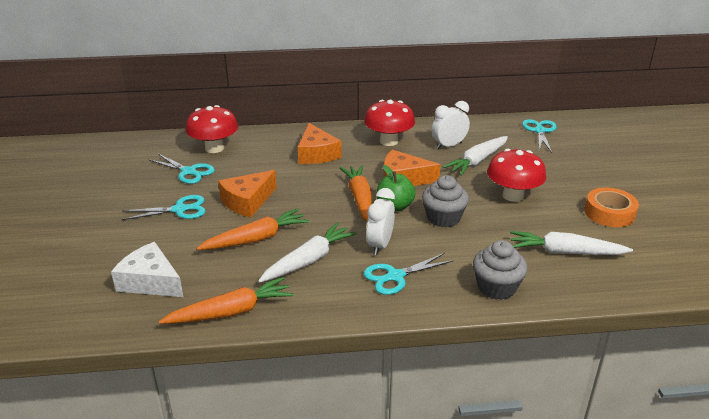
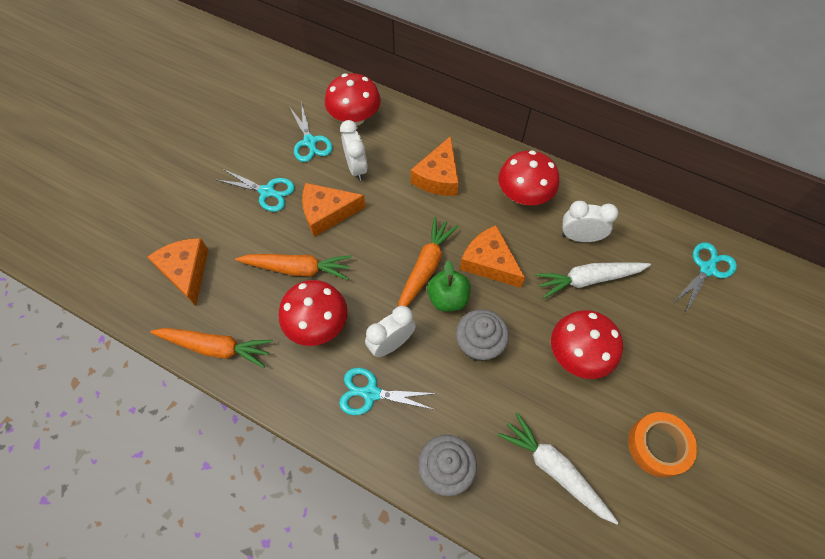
camera: 35 degrees right, 30 degrees up
white cheese [111,242,183,297] -> orange cheese [148,238,208,306]
white carrot [258,222,357,283] -> red mushroom [279,280,348,346]
none -> white clock [340,120,368,181]

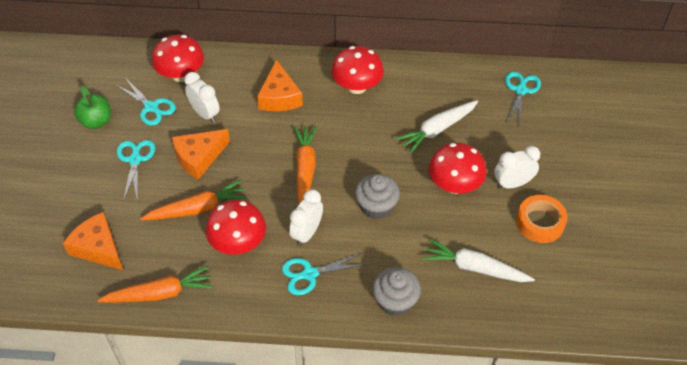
camera: 25 degrees left, 10 degrees down
turquoise scissors [217,169,295,212] -> turquoise scissors turned 90 degrees counterclockwise [117,140,155,202]
green apple [427,260,471,312] -> green apple moved to [74,86,111,129]
orange cheese [460,225,525,288] -> none
white clock [562,201,618,242] -> white clock moved to [494,146,540,189]

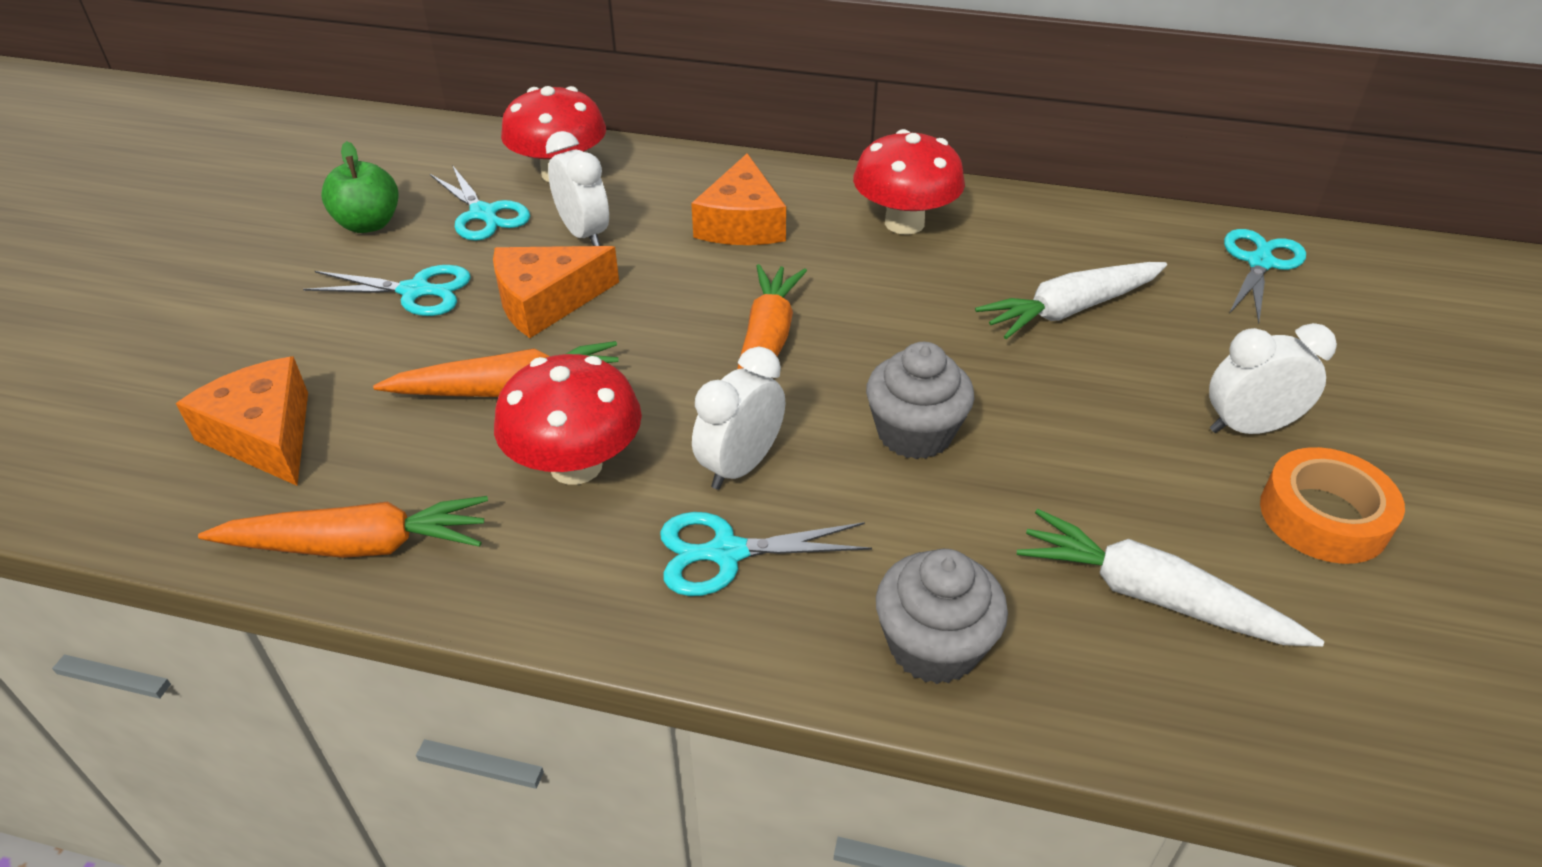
camera: 10 degrees right, 10 degrees down
turquoise scissors [117,140,155,202] -> turquoise scissors turned 90 degrees clockwise [303,265,471,316]
red mushroom [429,143,486,194] -> none

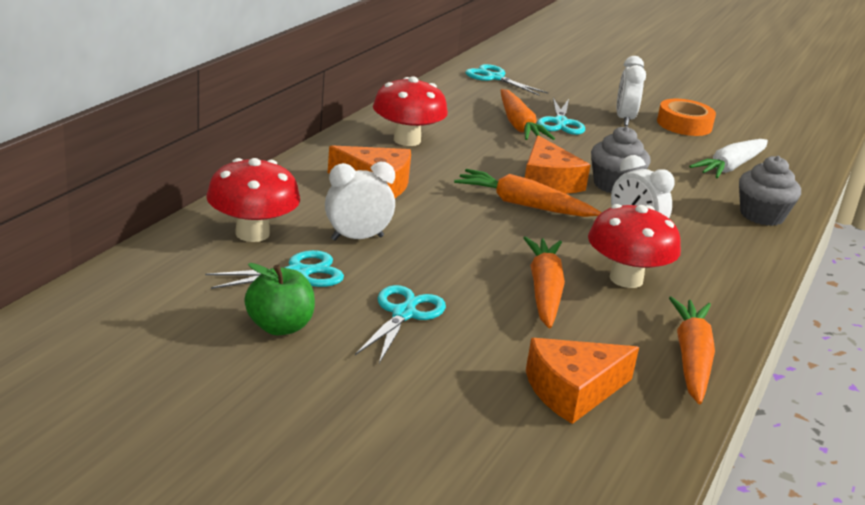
camera: 80 degrees left, 15 degrees down
orange cheese [493,246,619,338] -> orange cheese moved to [525,135,591,194]
turquoise scissors [660,512,872,596] -> turquoise scissors moved to [537,98,585,135]
white carrot [975,262,1167,339] -> orange carrot [500,89,555,140]

